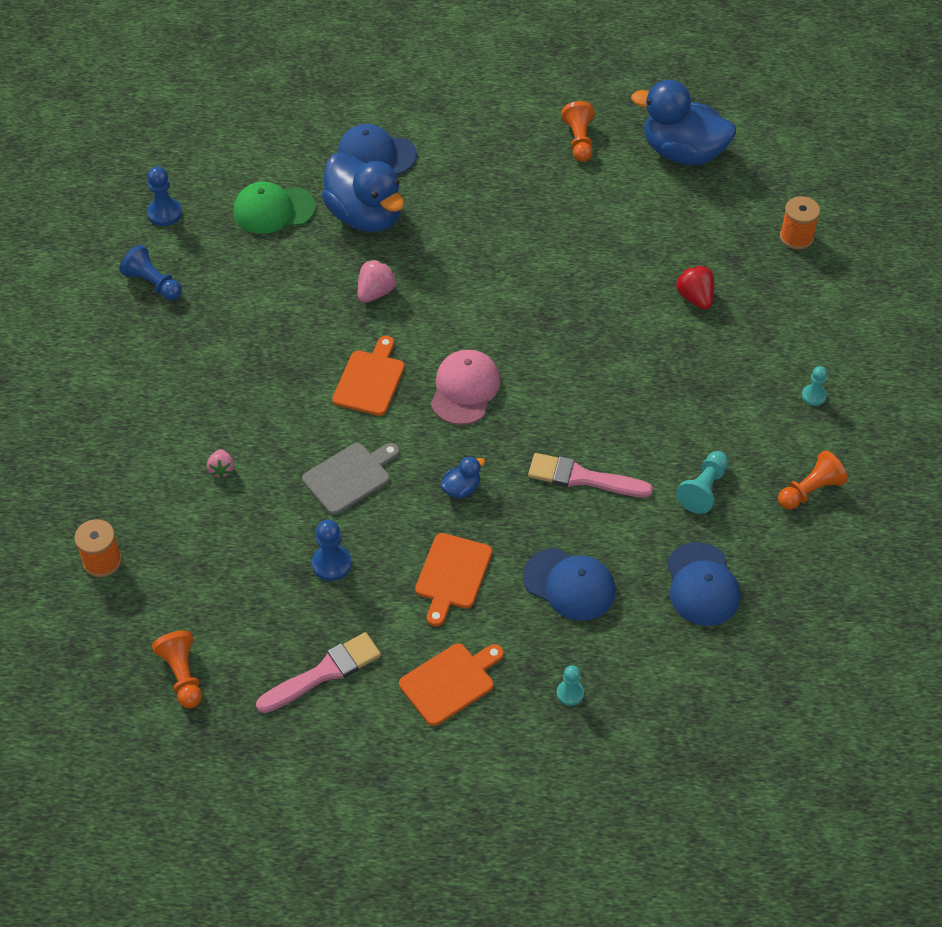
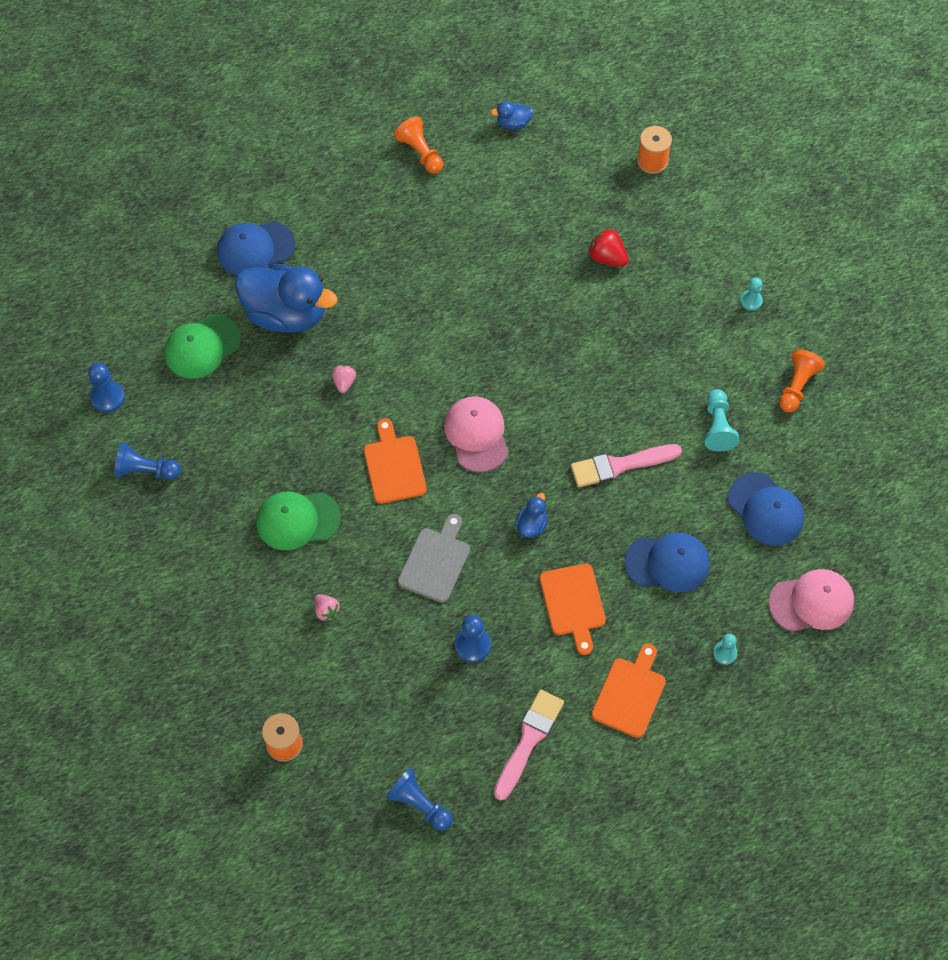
camera: 30 degrees left, 10 degrees up
orange pawn [152,630,202,708] -> blue pawn [386,768,453,831]
pink strawberry [358,260,397,303] -> pink strawberry [332,365,356,393], size x0.66
blue duck [631,80,736,165] -> blue duck [491,101,533,130], size x0.42
none -> green cap [257,492,341,550]
none -> pink cap [768,569,854,632]

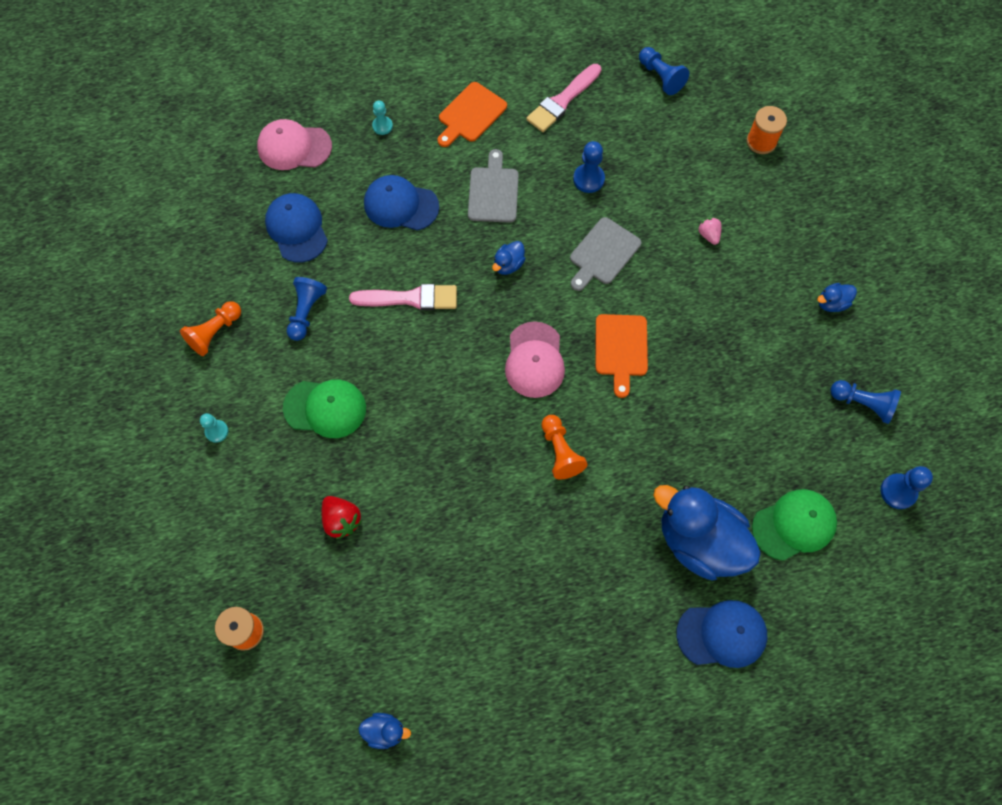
camera: 165 degrees left, 5 degrees up
green cap [257,492,341,550] -> green cap moved to [283,379,366,438]
pink strawberry [332,365,356,393] -> none
orange pawn [394,116,443,174] -> orange pawn moved to [541,415,588,480]
orange cutting board [540,564,606,655] -> grey cutting board [468,149,519,223]
turquoise pawn [704,389,739,452] -> blue pawn [287,277,327,341]
none -> blue duck [817,283,857,312]

